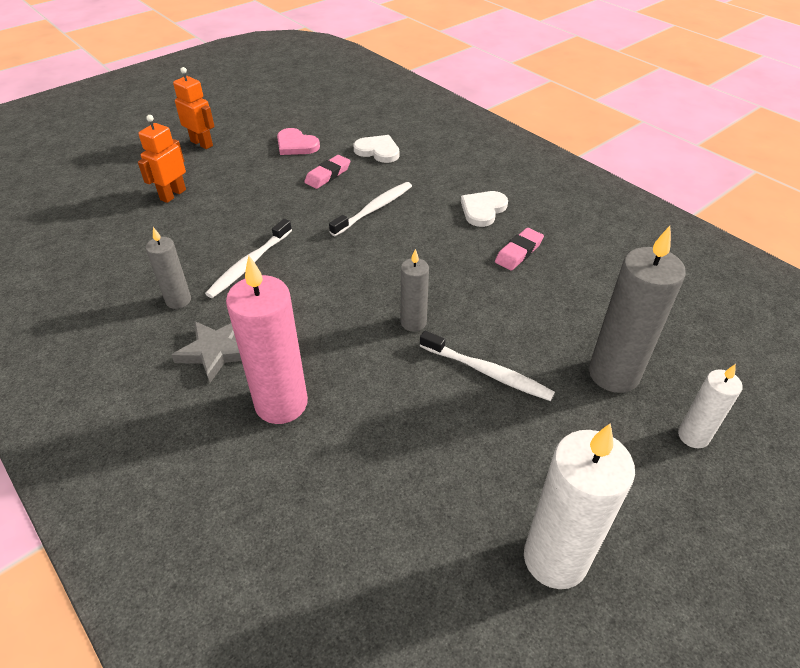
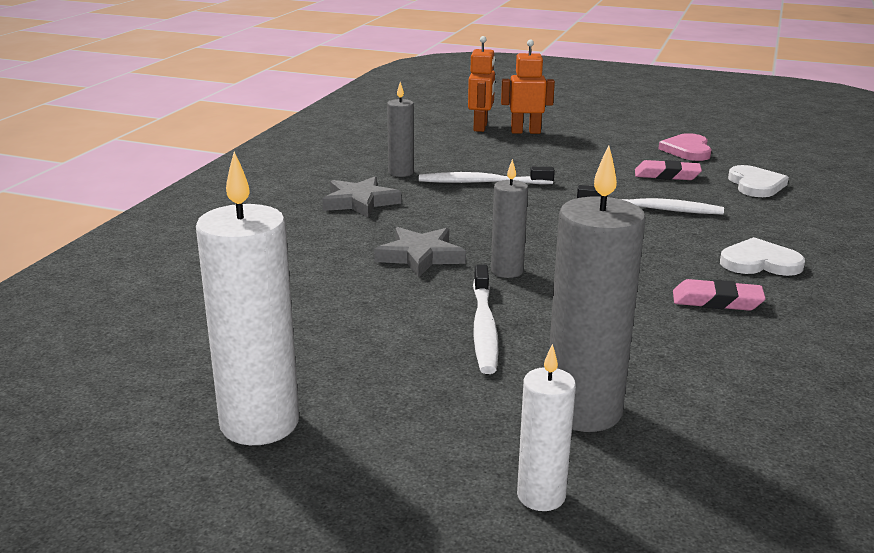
camera: 60 degrees right, 20 degrees down
orange robot [173,67,215,149] -> orange robot moved to [468,36,495,132]
pink candle [226,256,308,424] -> none
none -> grey star [374,227,466,278]

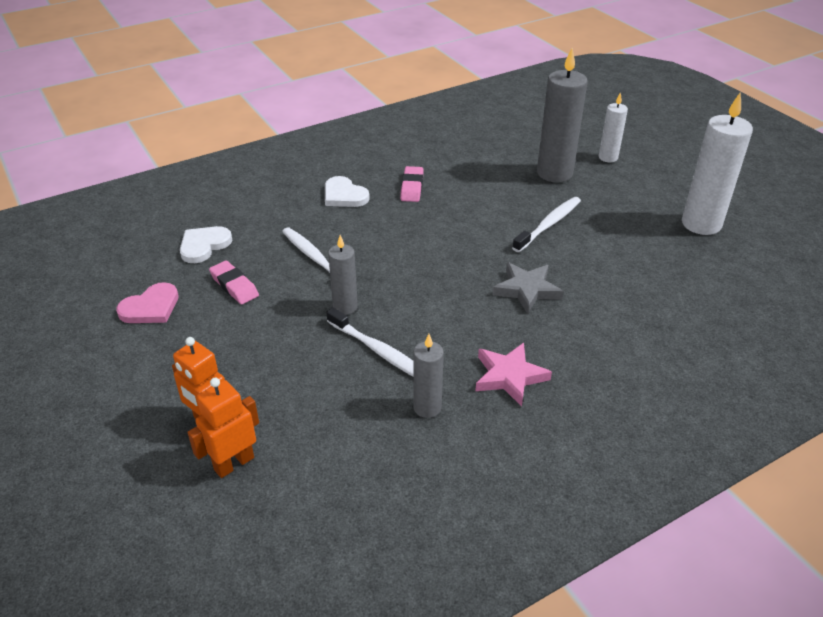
camera: 140 degrees left, 15 degrees up
grey star [322,176,401,218] -> pink star [475,343,552,407]
grey candle [491,159,528,278] -> grey candle moved to [328,235,358,315]
pink eraser [673,279,766,311] -> pink eraser turned 45 degrees clockwise [400,166,424,202]

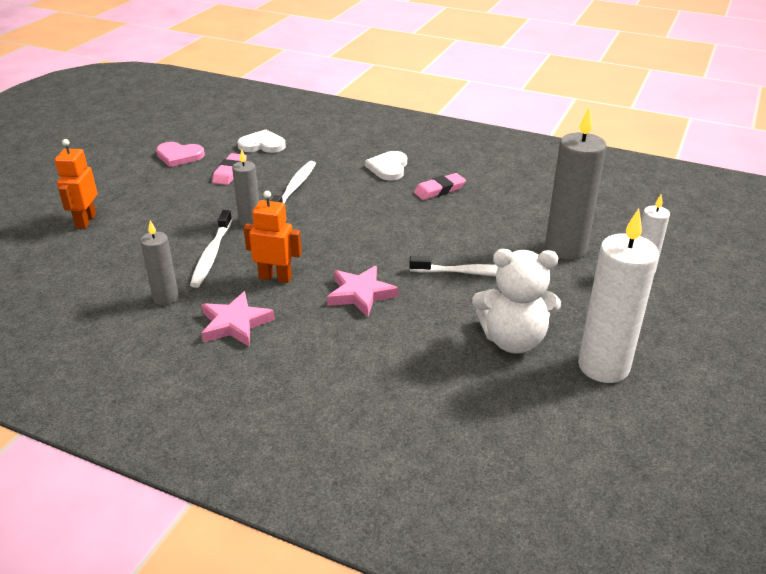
camera: 55 degrees right, 5 degrees down
orange robot [187,378,259,478] -> orange robot moved to [244,191,302,283]
grey star [493,262,564,314] -> pink star [327,266,398,317]
none -> white teddy bear [472,249,561,354]

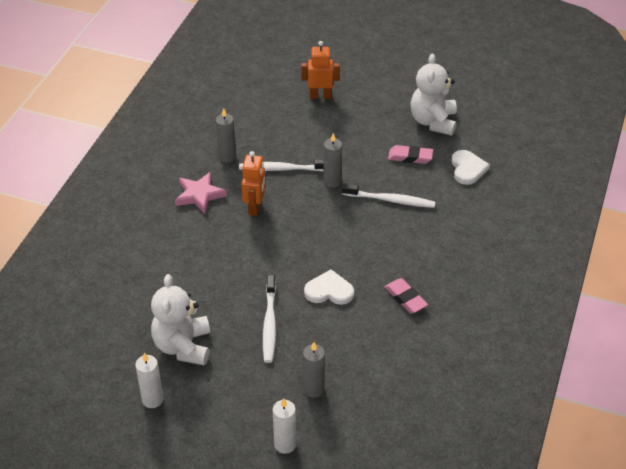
camera: 85 degrees right, 10 degrees up
pink heart [156,142,205,167] -> white teddy bear [411,54,457,136]
pink star [327,266,398,317] -> none
white heart [365,151,407,180] -> white heart moved to [304,269,354,305]
grey candle [545,108,607,260] -> grey candle [303,342,325,397], size x0.55
white candle [578,209,659,383] -> white candle [135,352,164,408], size x0.55

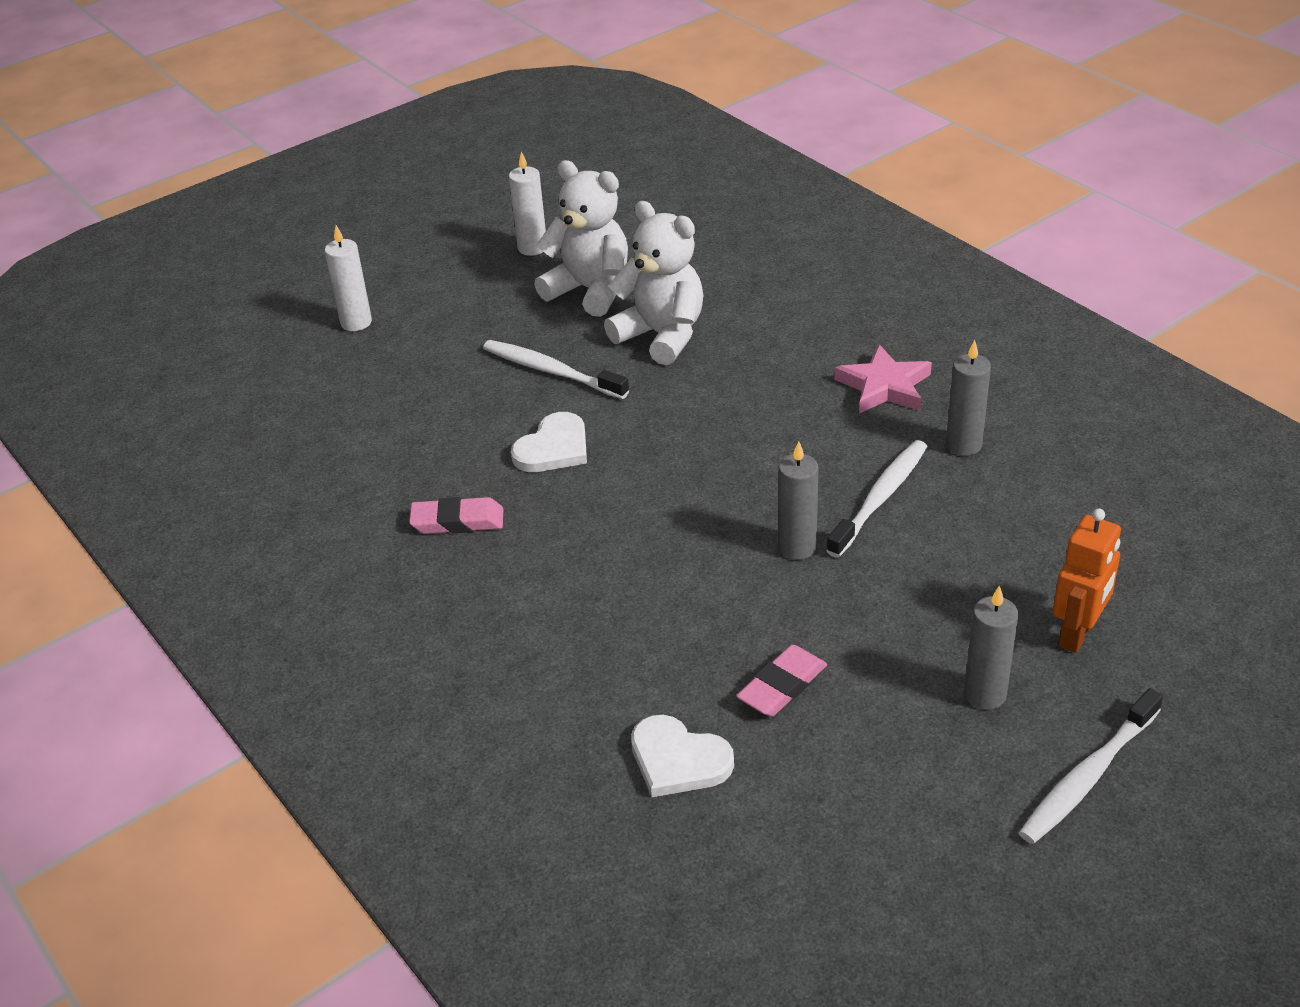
camera: 125 degrees right, 5 degrees down
orange robot [241,151,266,216] -> none
grey candle [303,342,325,397] -> grey candle moved to [964,585,1019,710]
white toothbrush [342,183,435,208] -> white toothbrush moved to [1019,688,1163,844]
white teddy bear [411,54,457,136] -> white teddy bear moved to [604,201,704,365]

